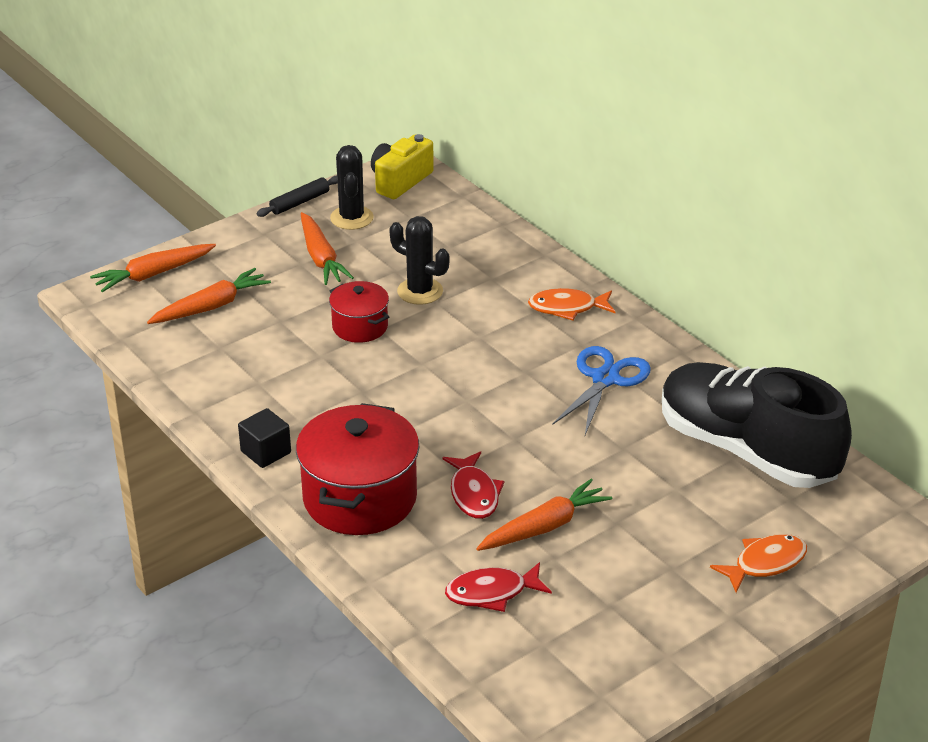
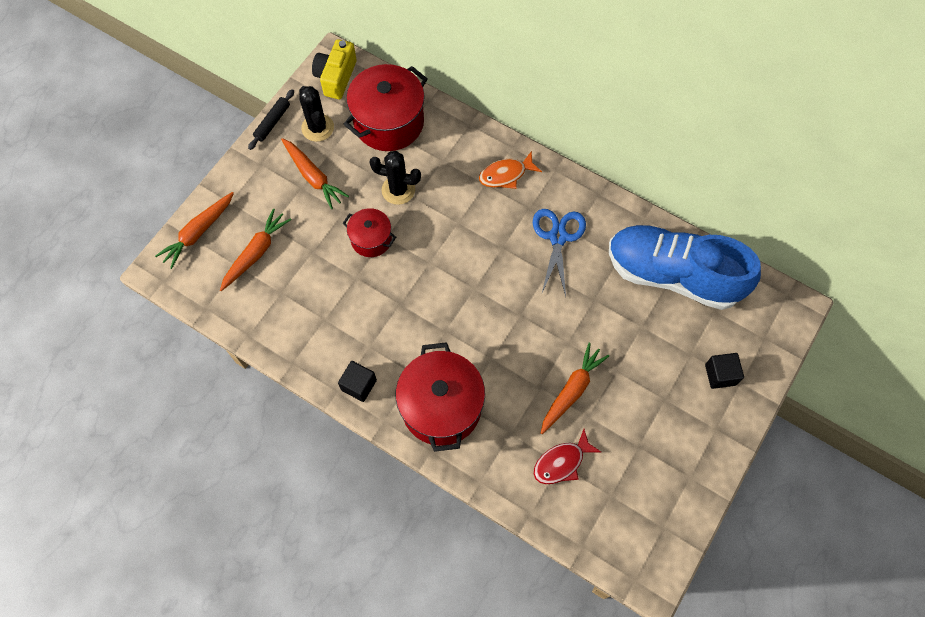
camera: 20 degrees left, 30 degrees up
red fish [442,451,505,519] -> none
black shoe [662,362,852,488] -> blue shoe [609,225,761,310]
orange fish [710,534,807,593] -> black cube [705,353,744,389]
none -> red pot [344,64,428,151]

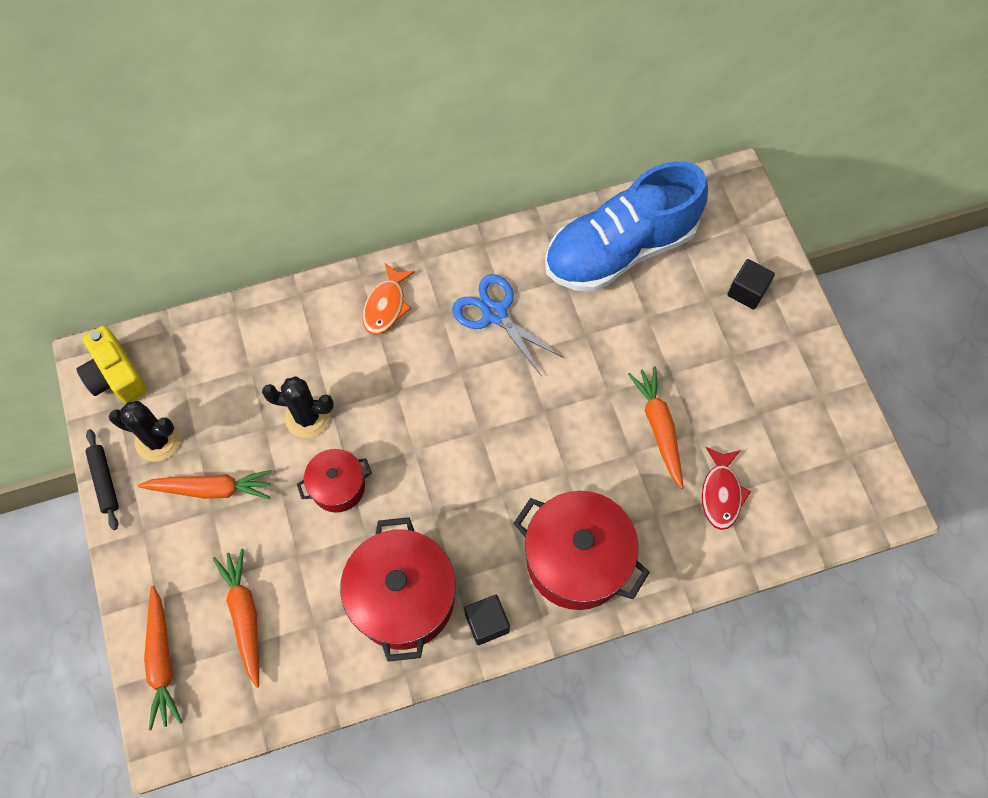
camera: 50 degrees left, 0 degrees up
red pot [344,64,428,151] -> red pot moved to [340,517,456,662]
black cactus [370,151,421,205] -> black cactus turned 45 degrees clockwise [262,376,334,438]

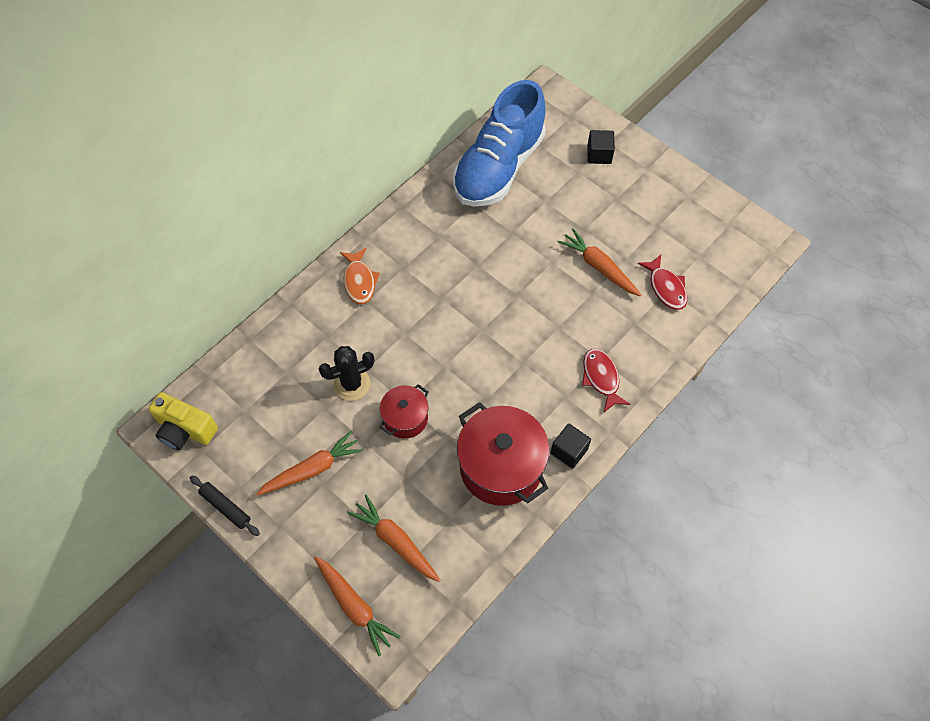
camera: 30 degrees left, 5 degrees down
black cactus [109,401,180,462] -> none
blue scissors [452,274,563,376] -> none
red pot [513,491,650,610] -> red fish [582,349,630,413]

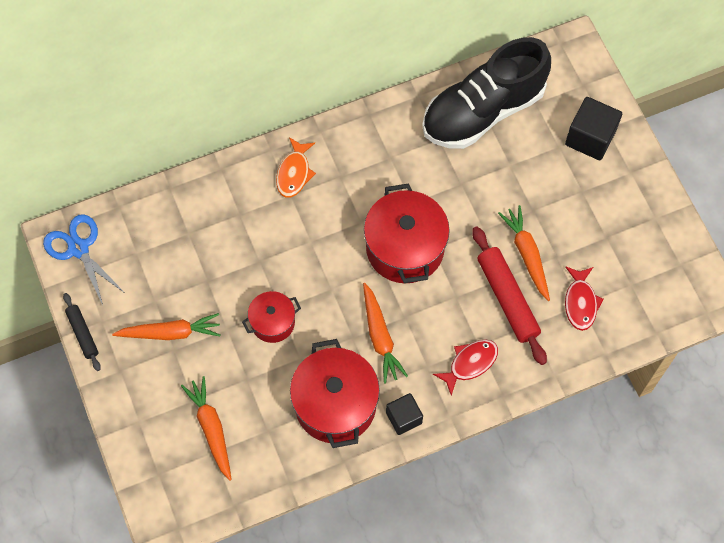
camera: 25 degrees right, 5 degrees up
yellow camera [149,392,218,450] -> blue scissors [43,214,126,305]
orange carrot [314,556,400,656] -> orange carrot moved to [363,283,408,384]
black cactus [319,346,374,401] -> none
blue shoe [453,80,546,207] -> black shoe [422,37,551,149]
red fish [582,349,630,413] -> red fish turned 45 degrees clockwise [433,339,498,396]
black cube [587,130,615,164] -> black cube [565,97,622,160], size x1.56
none -> red pot [364,183,450,283]
none -> red rolling pin [472,226,547,365]

